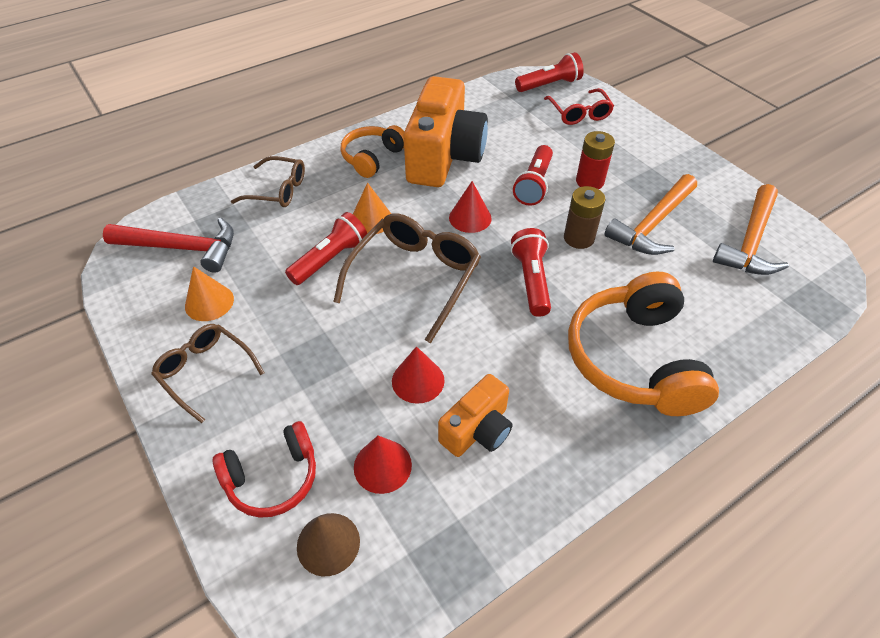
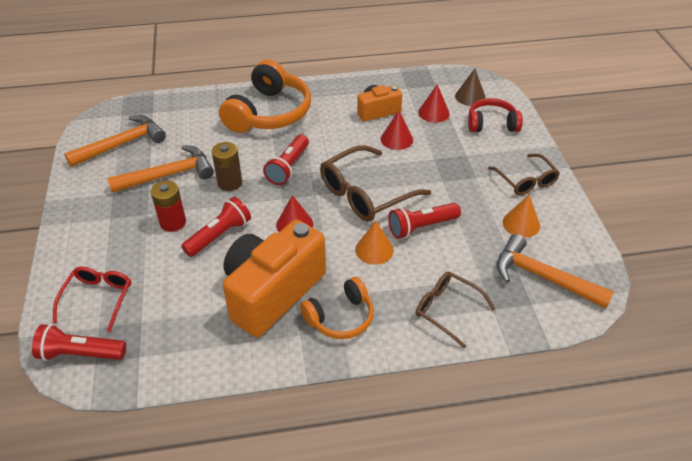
camera: 155 degrees left, 5 degrees down
red hammer [103,218,234,273] -> orange hammer [497,234,614,308]

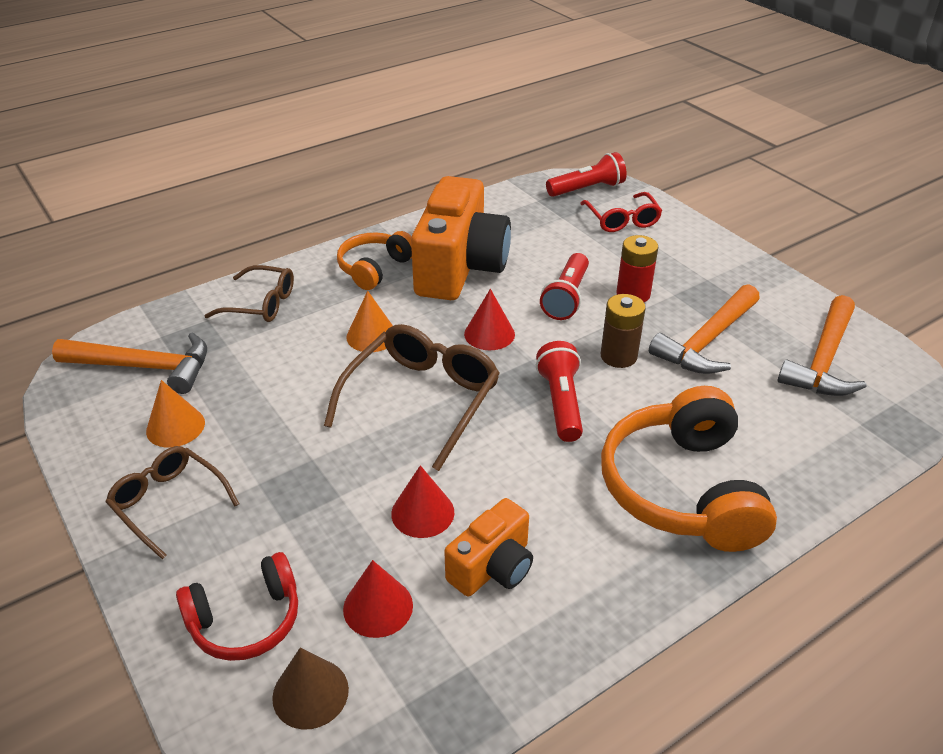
camera: 155 degrees right, 5 degrees down
red flashlight [388,203,461,239] -> none

